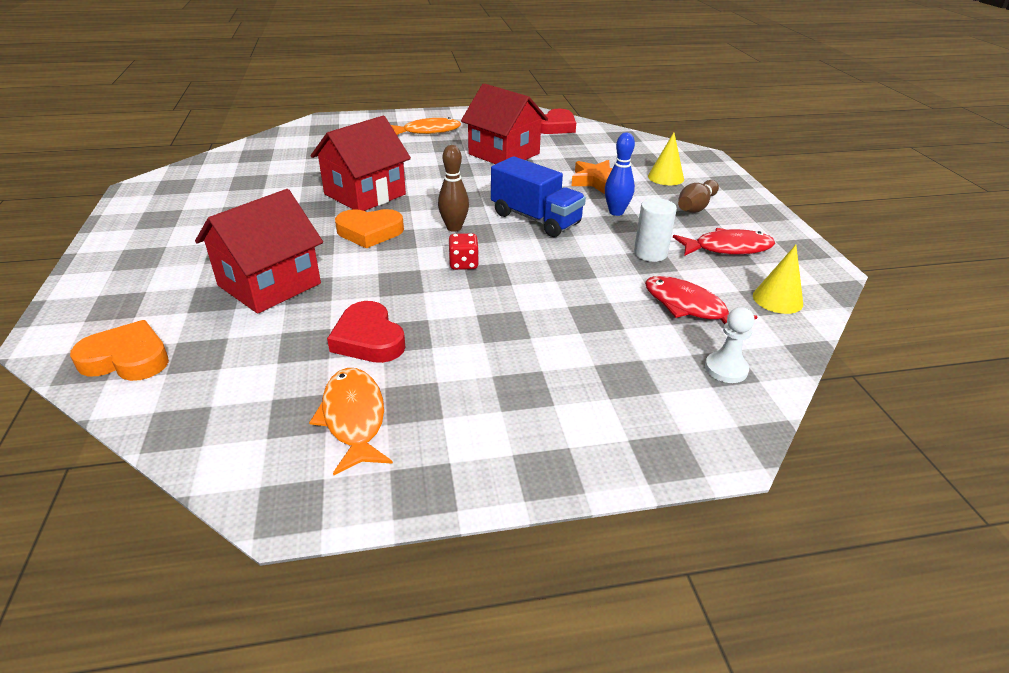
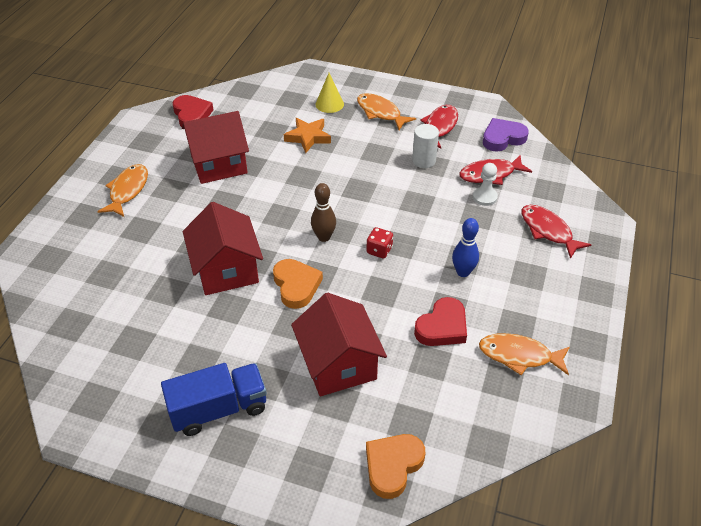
camera: 60 degrees left, 10 degrees up
red heart [327,301,405,363] -> red heart turned 45 degrees counterclockwise [414,297,467,346]
orange heart [335,209,404,248] -> orange heart turned 45 degrees counterclockwise [273,259,323,309]
blue truck [491,156,586,237] -> blue truck moved to [161,363,267,436]
blue bowling pin [605,132,635,216] -> blue bowling pin moved to [452,218,479,277]
brown bowling pin [678,180,719,213] -> orange fish [357,93,416,130]
white pawn [705,307,754,383] -> white pawn moved to [473,163,498,206]
yellow cone [753,245,803,314] -> purple heart [483,118,529,152]
none -> red fish [521,205,591,259]

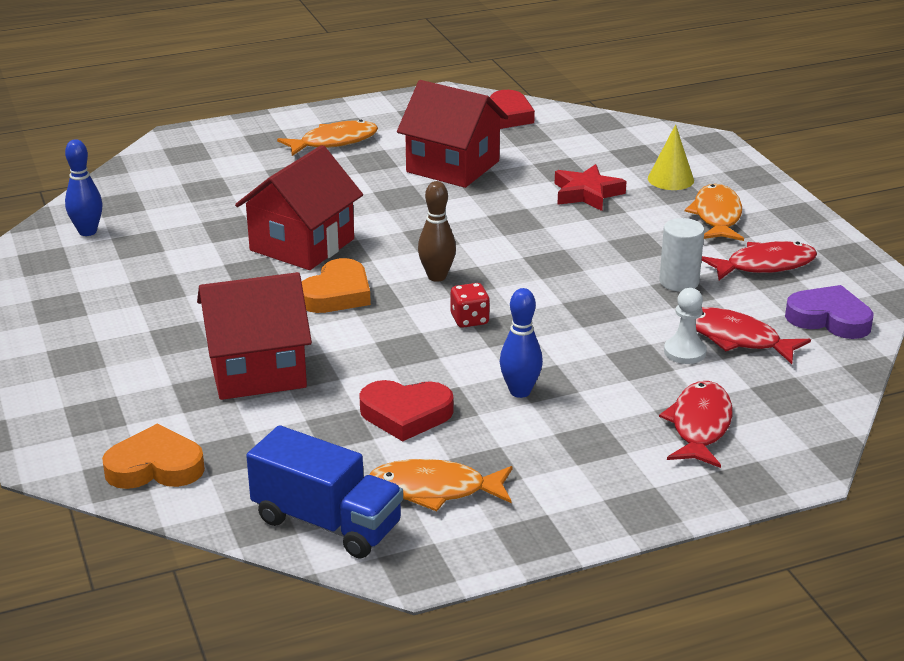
camera: 50 degrees right, 15 degrees down
blue truck [161,363,267,436] -> blue truck moved to [246,425,403,559]
orange star [284,118,331,153] -> red star [555,164,626,211]
red house [291,293,387,396] -> red house turned 45 degrees clockwise [197,272,312,400]
orange fish [479,333,570,375] -> orange fish turned 60 degrees counterclockwise [369,459,512,512]
none -> blue bowling pin [65,139,102,236]

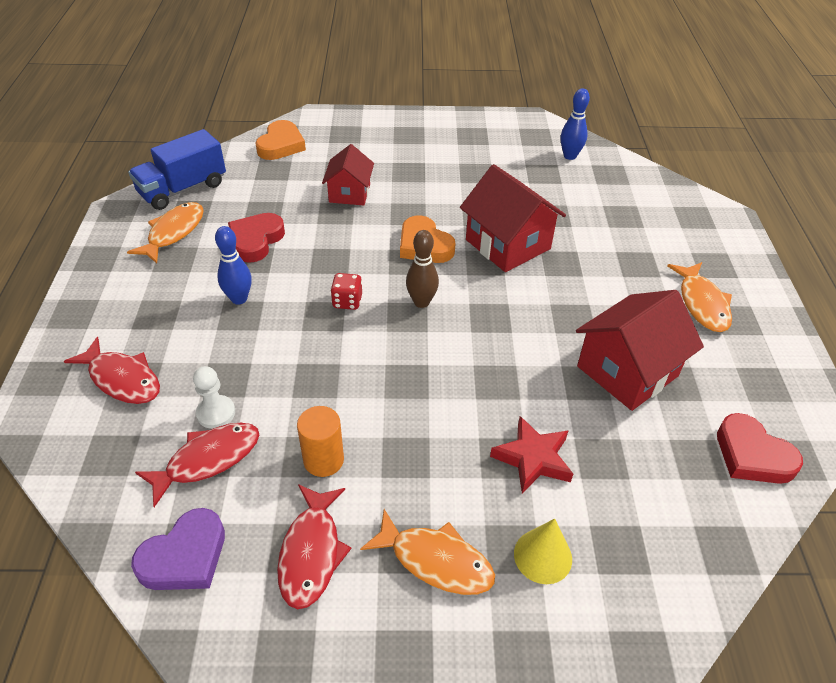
camera: 110 degrees right, 15 degrees up
red house [197,272,312,400] -> red house [322,144,374,205], size x0.63
white cylinder [659,218,704,292] -> orange cylinder [297,406,344,477]

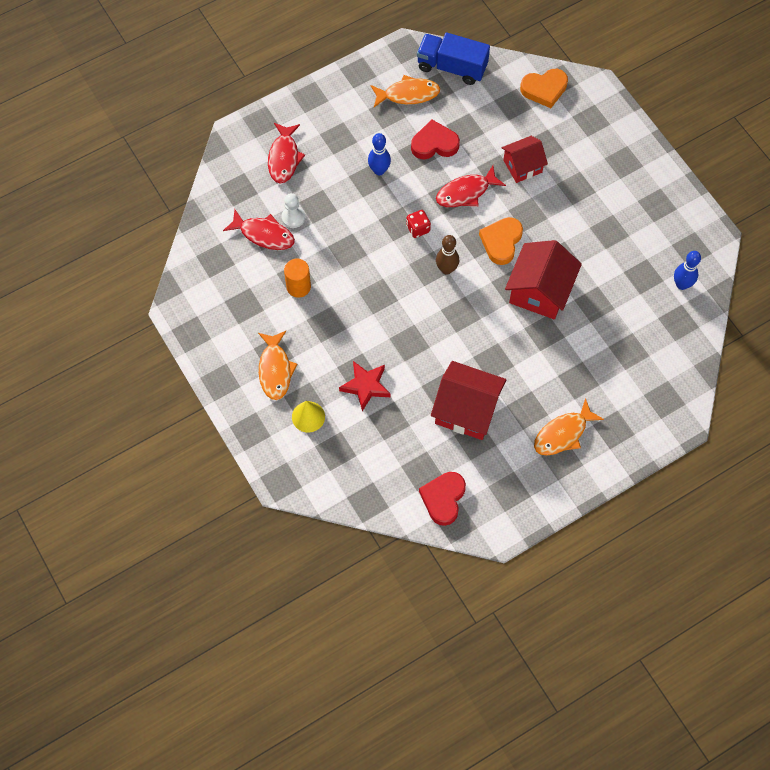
camera: 60 degrees right, 20 degrees up
purple heart [131,508,225,590] -> none
red fish [277,484,352,609] -> red fish moved to [436,166,506,207]

